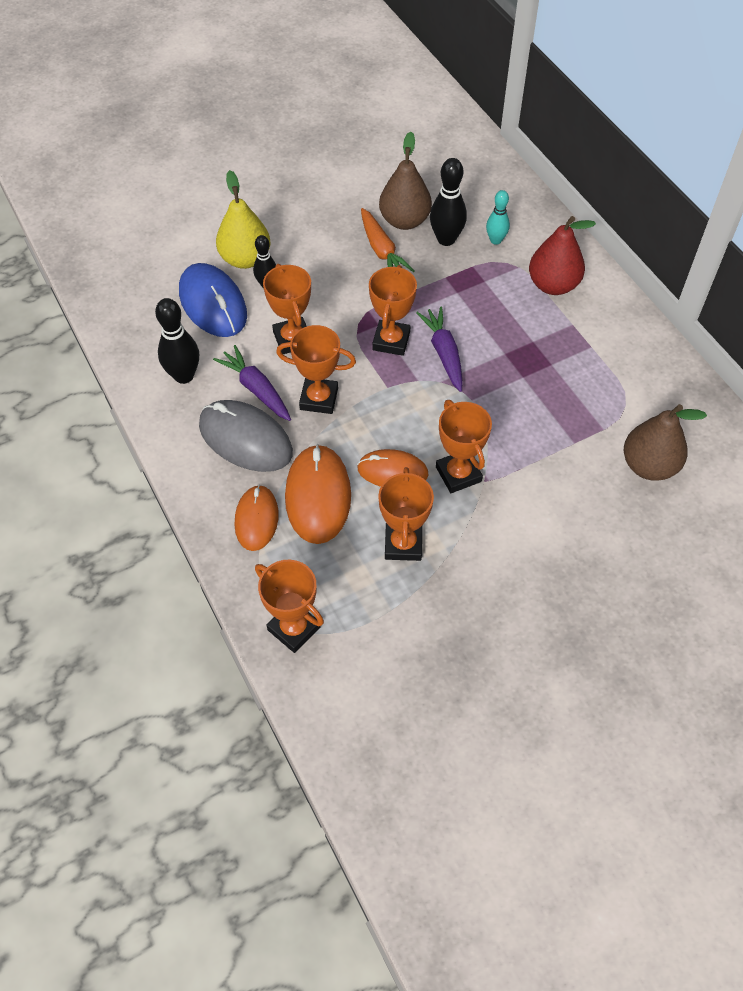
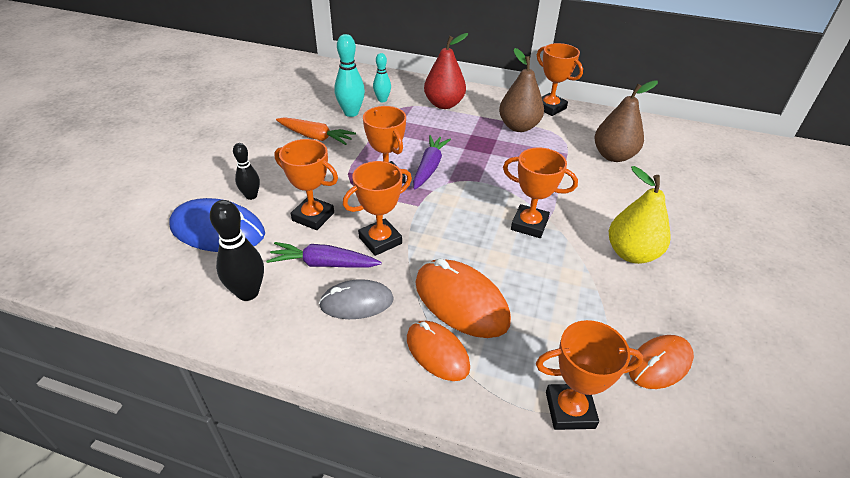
camera: 45 degrees left, 15 degrees down
grey mouse [199,400,293,472] -> grey mouse [319,279,394,319], size x0.65
yellow pear [216,170,270,269] -> yellow pear moved to [609,166,671,264]
orange mouse [357,449,429,487] -> orange mouse moved to [629,335,694,389]
orange trophy [378,467,434,561] -> orange trophy moved to [537,43,583,116]
brown pear [379,132,432,230] -> brown pear moved to [499,48,544,132]
purple carrot [416,306,463,392] -> purple carrot turned 75 degrees clockwise [413,135,451,190]
black bowling pin [430,158,467,246] -> turquoise bowling pin [335,34,365,117]

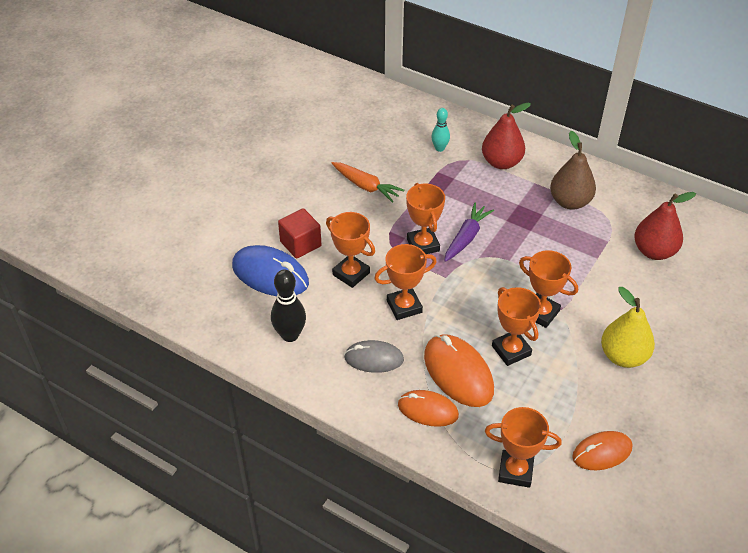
camera: 15 degrees right, 5 degrees up
black bowling pin [233,143,260,200] -> red cube [278,208,321,259]
purple carrot [266,242,382,268] -> none
turquoise bowling pin [335,34,365,117] -> none
orange mouse [407,321,470,381] -> orange mouse turned 45 degrees counterclockwise [398,390,459,427]
orange trophy [537,43,583,116] -> orange trophy moved to [492,287,541,366]
brown pear [595,80,658,162] -> red pear [634,192,696,260]

